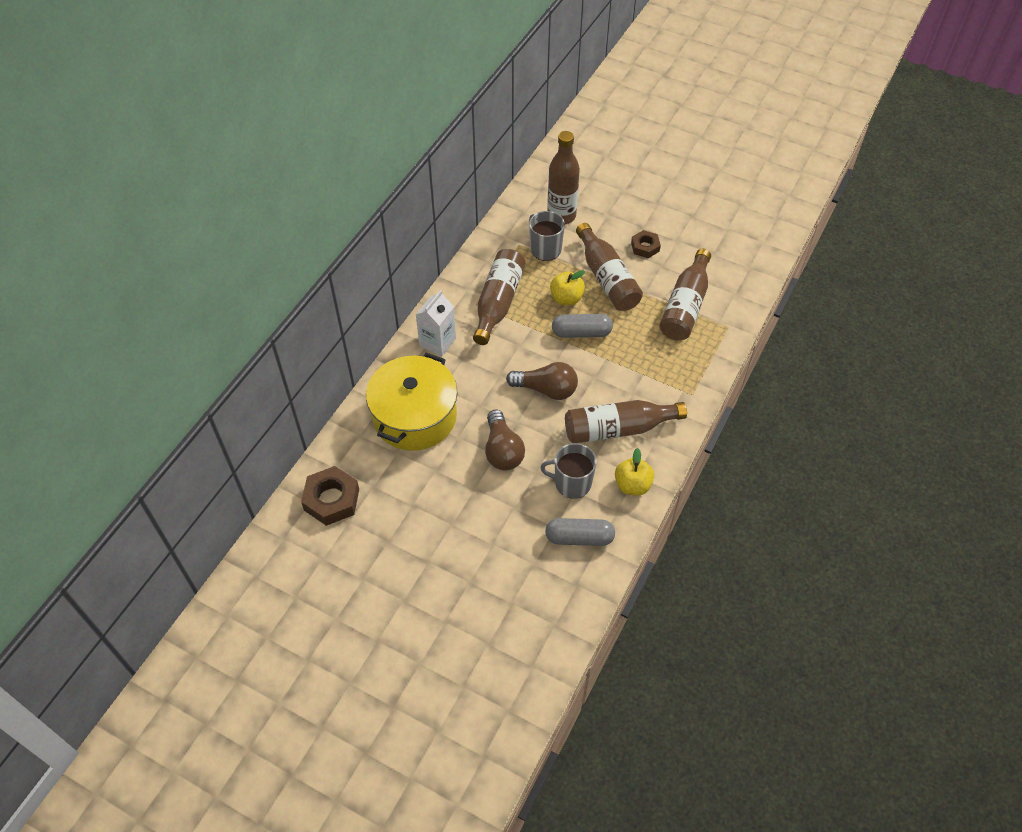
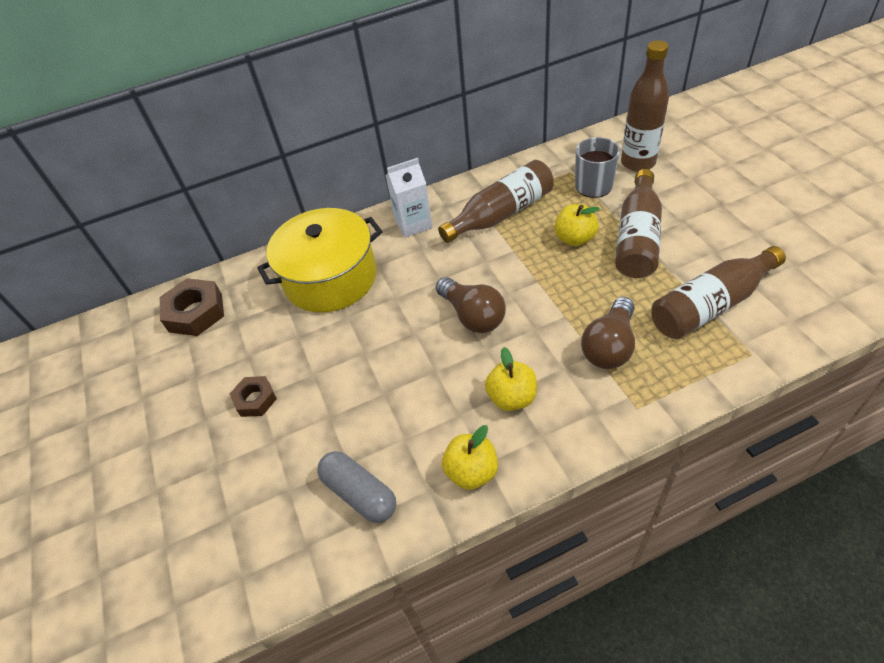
camera: 45 degrees right, 5 degrees down
brown light bulb [485,410,525,471] -> brown light bulb moved to [581,297,635,369]
grey mug [540,443,597,499] -> none
grey capsule [552,314,613,338] -> none
brown bottle [565,400,687,443] -> yellow apple [485,347,537,411]
brown nut [631,230,661,258] -> brown nut moved to [230,376,277,417]

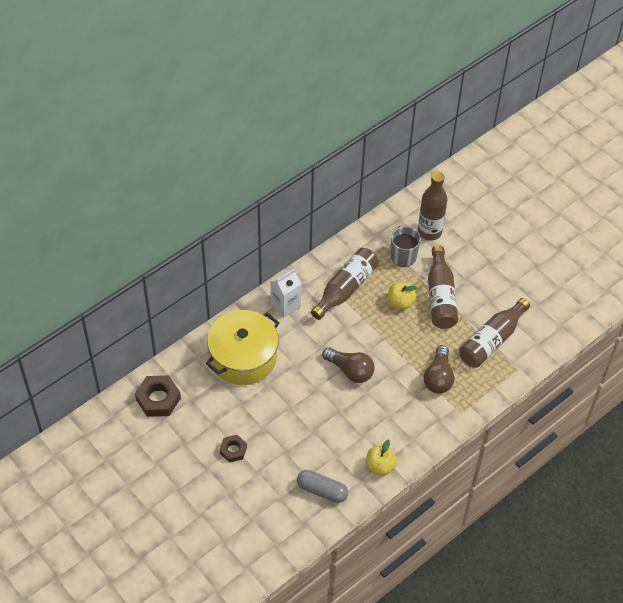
camera: 25 degrees left, 5 degrees up
yellow apple [485,347,537,411] -> none

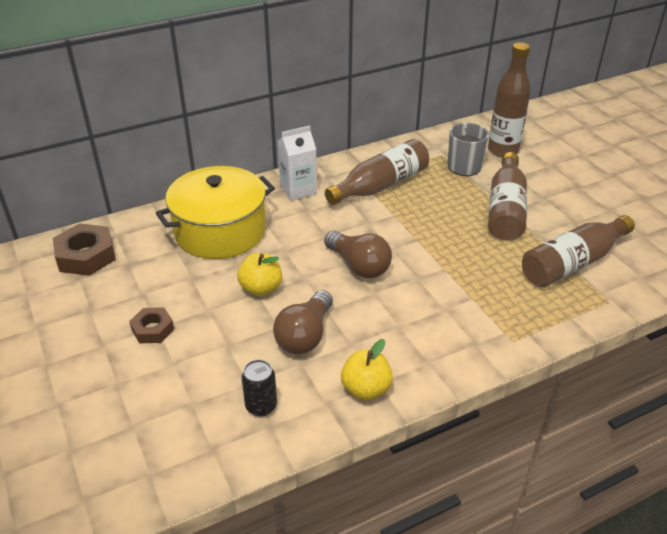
camera: 15 degrees right, 15 degrees down
grey capsule [297,470,348,503] -> black can [242,360,277,417]
yellow apple [388,282,417,310] -> yellow apple moved to [237,253,282,296]
brown light bulb [424,345,455,394] -> brown light bulb moved to [273,290,333,354]

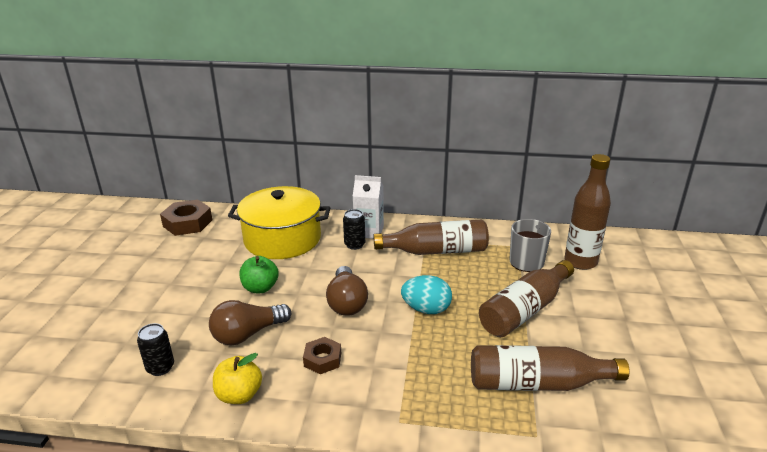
camera: 35 degrees right, 10 degrees down
brown nut [129,307,174,343] -> brown nut moved to [303,337,341,374]
yellow apple [237,253,282,296] -> green apple [239,256,279,293]
none -> black can [343,209,365,250]
none -> turquoise egg [401,275,452,314]

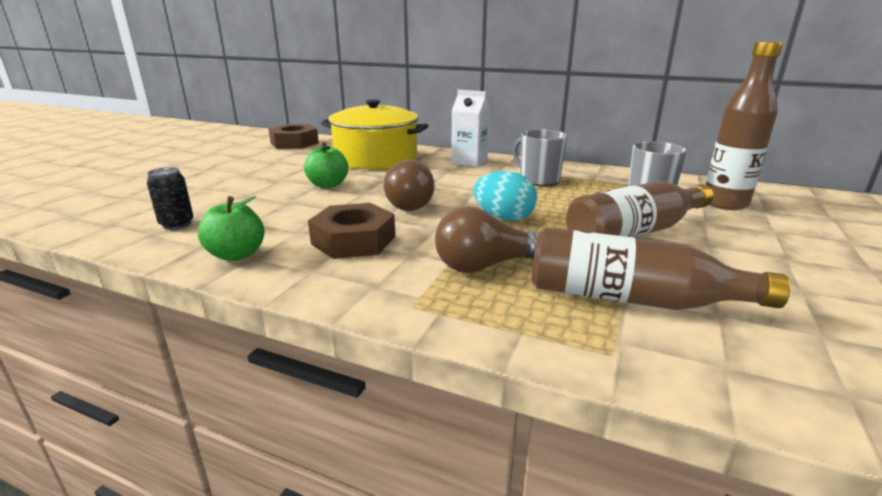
camera: 15 degrees right, 5 degrees down
brown light bulb [209,300,291,346] -> brown light bulb moved to [435,206,538,273]
yellow apple [213,353,262,404] -> green apple [198,196,265,261]
brown nut [303,337,341,374] -> brown nut [308,203,395,259], size x1.64
black can [343,209,365,250] -> none
brown bottle [374,220,489,255] -> grey mug [513,129,567,186]

